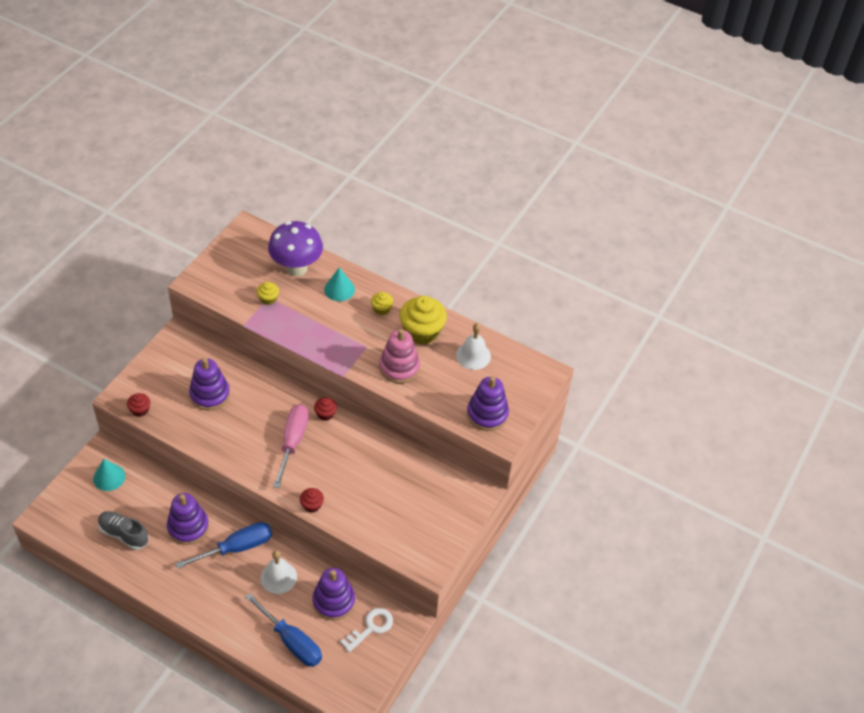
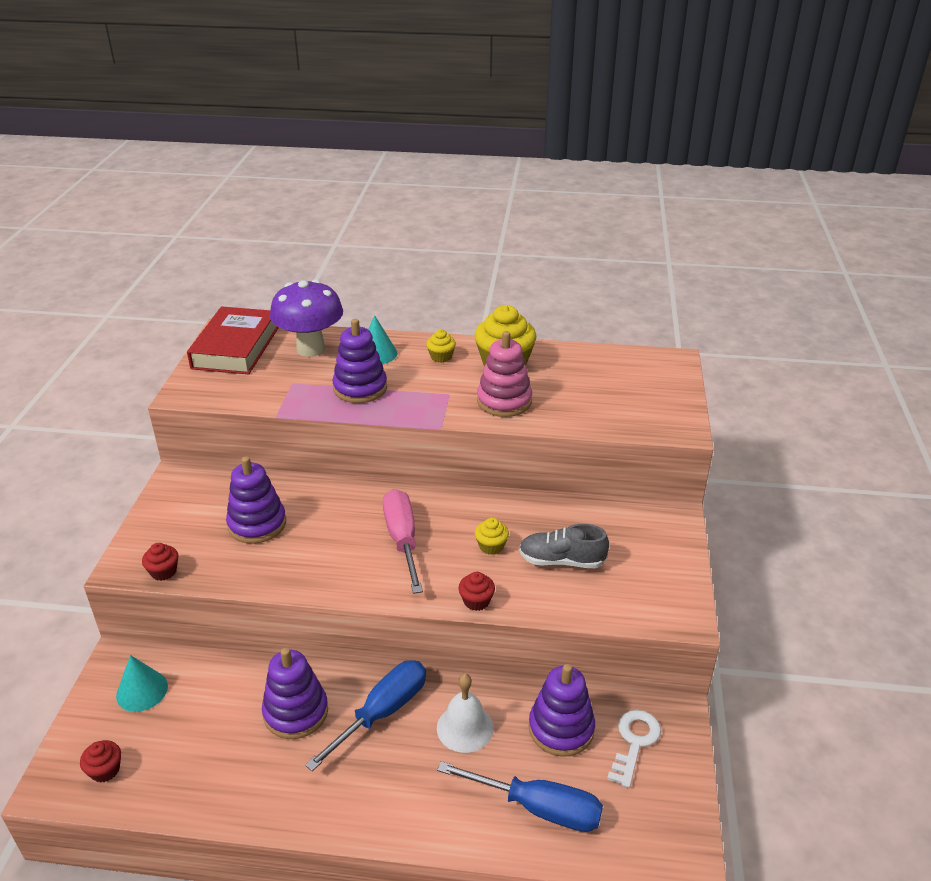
camera: 20 degrees left, 15 degrees down
grey shoe [98,511,149,550] -> grey shoe moved to [519,524,609,568]
yellow cupcake [257,282,279,305] -> yellow cupcake moved to [475,518,509,555]
red cupcake [314,397,337,421] -> red cupcake moved to [80,740,121,783]
white bell [456,323,491,370] -> none
purple stacking toy [467,376,509,431] -> purple stacking toy moved to [332,319,387,403]
none -> red book [187,306,279,374]

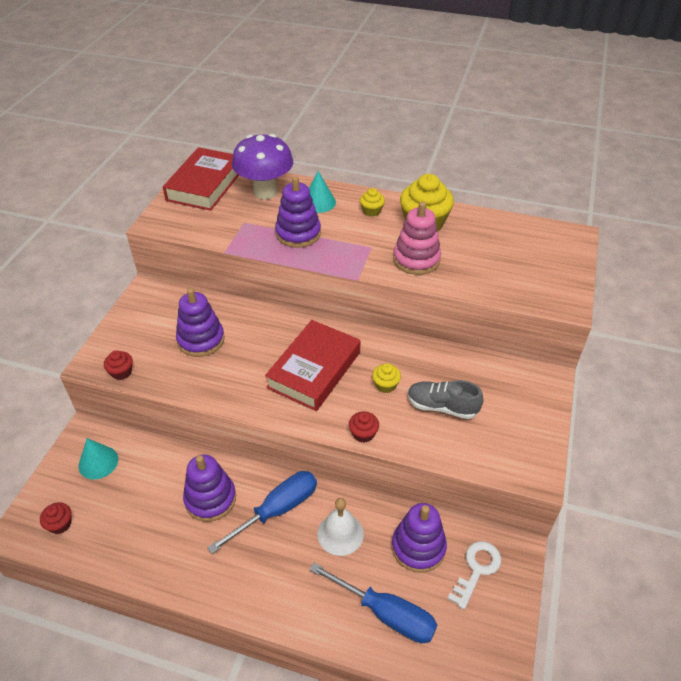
camera: 10 degrees right, 10 degrees up
pink screwdriver [383,489,423,594] -> red book [265,320,360,411]

